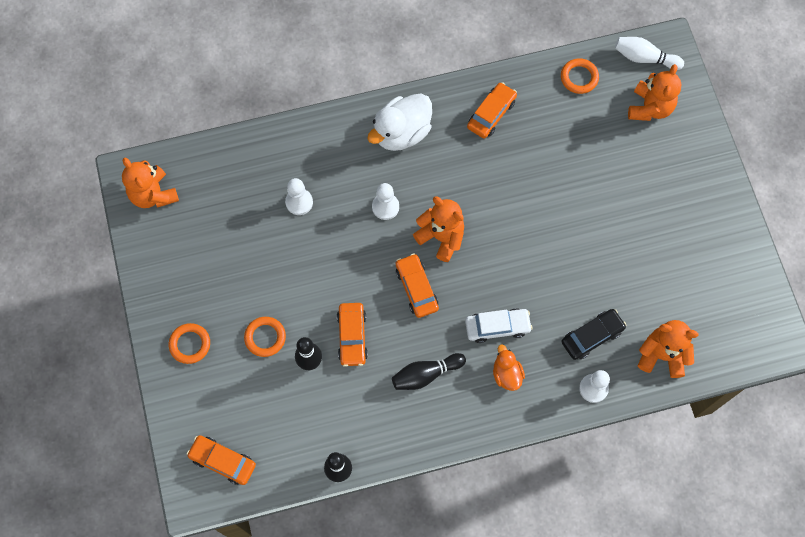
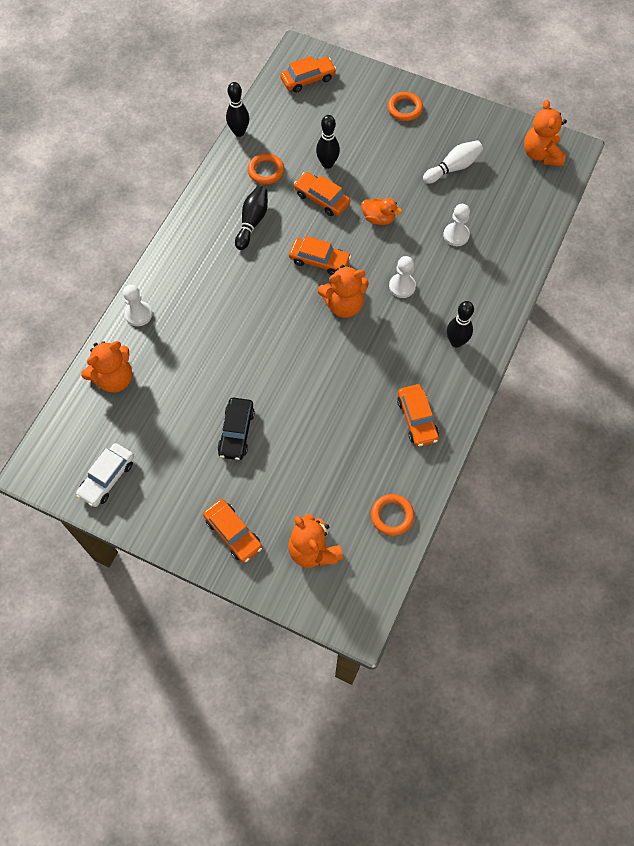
camera: 130 degrees right, 5 degrees down
orange teddy bear [122,158,179,208] -> orange teddy bear turned 105 degrees counterclockwise [524,100,567,166]
orange ring [244,317,286,357] -> orange ring moved to [248,153,284,185]
white duck [367,93,432,151] -> black bowling pin [447,301,474,348]
white car [465,308,533,343] -> white car moved to [76,443,134,507]
orange duck [493,344,525,391] -> orange duck moved to [361,198,402,225]
black car [562,309,626,360] -> black car moved to [217,398,255,460]
white bowling pin [615,37,684,70] -> white bowling pin moved to [423,140,483,184]
none -> orange car [203,499,262,563]

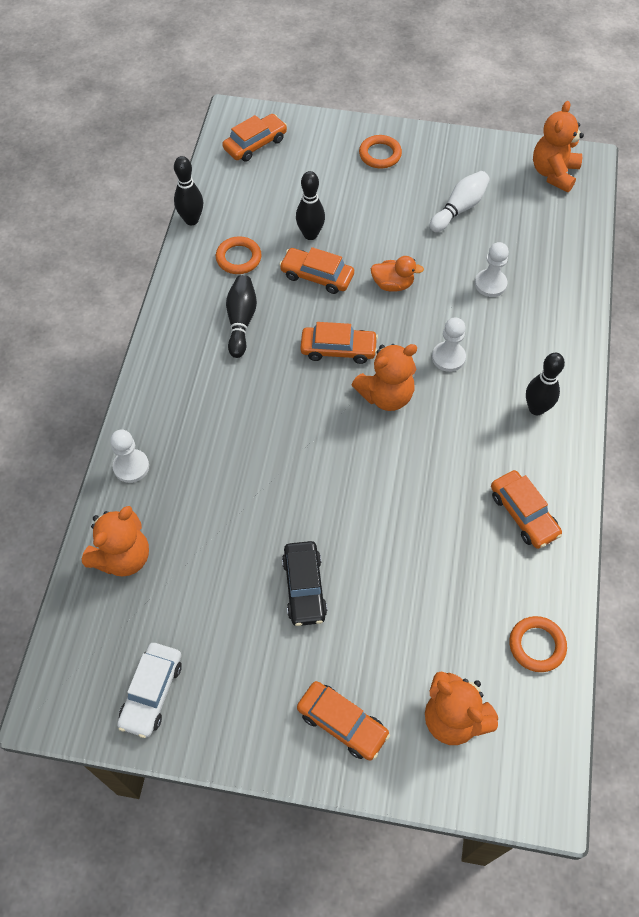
camera: 15 degrees left, 5 degrees down
orange teddy bear [524,100,567,166] -> orange teddy bear turned 45 degrees clockwise [533,101,584,192]

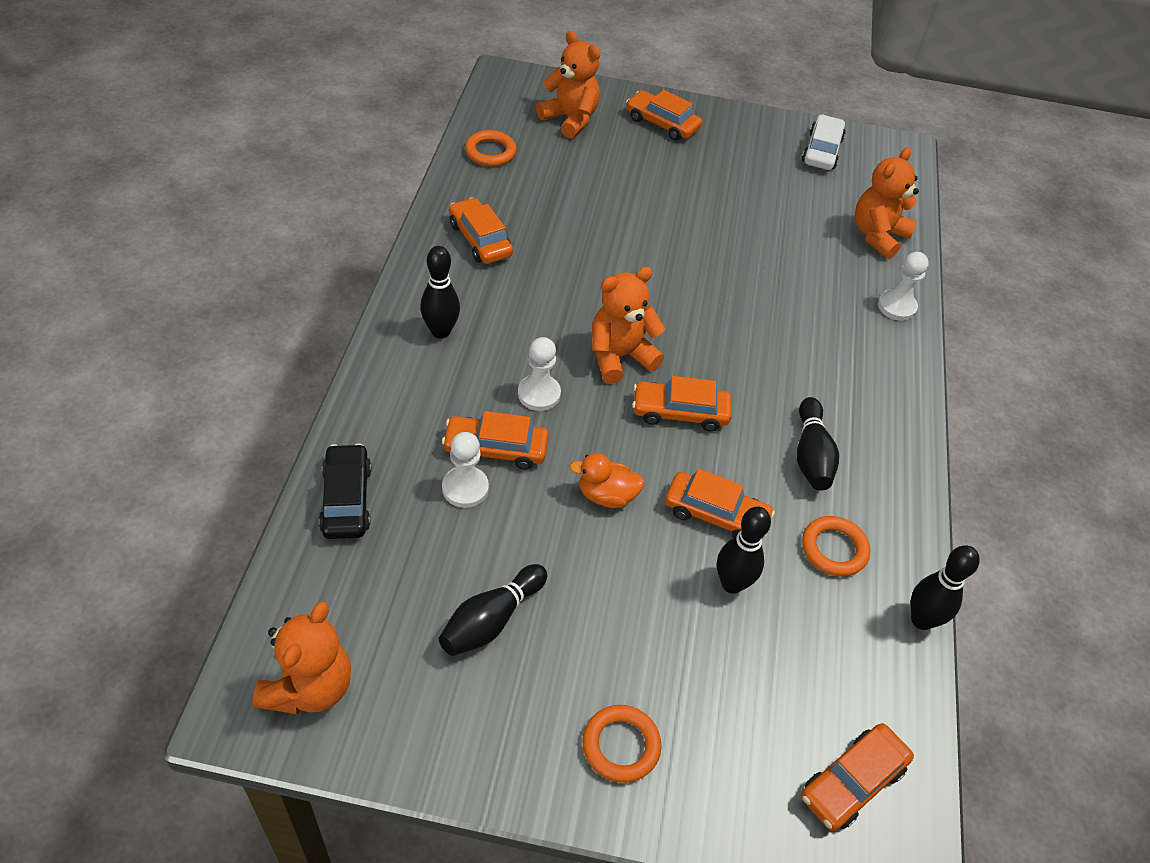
camera: 175 degrees right, 10 degrees down
black car [282,541,327,626] -> black car moved to [319,444,371,539]
white bowling pin [430,171,490,232] -> black bowling pin [439,564,547,656]
none -> orange car [442,411,548,470]

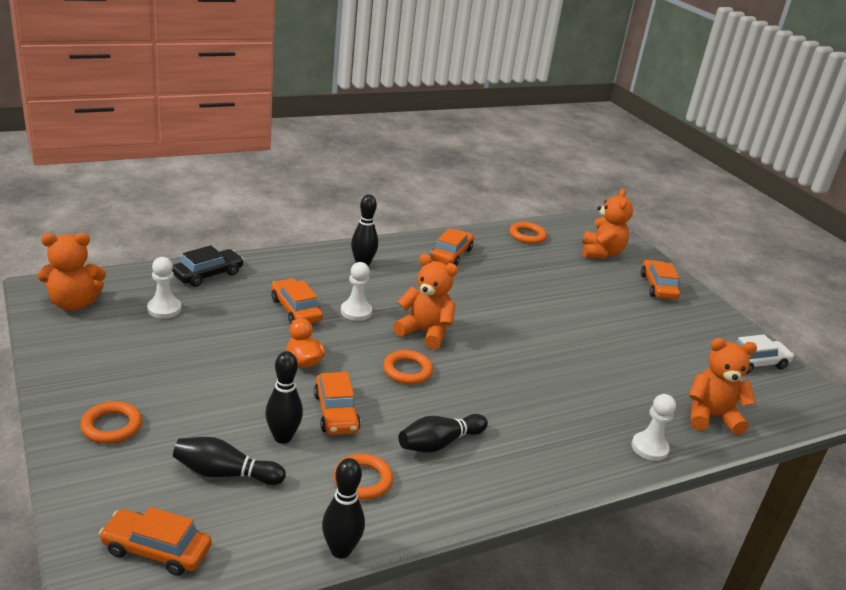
camera: 55 degrees right, 20 degrees down
black bowling pin [439,564,547,656] -> black bowling pin moved to [173,437,286,485]
white pawn [442,432,489,508] -> white pawn moved to [147,257,181,318]
orange car [632,376,731,432] -> orange ring [383,350,433,384]

